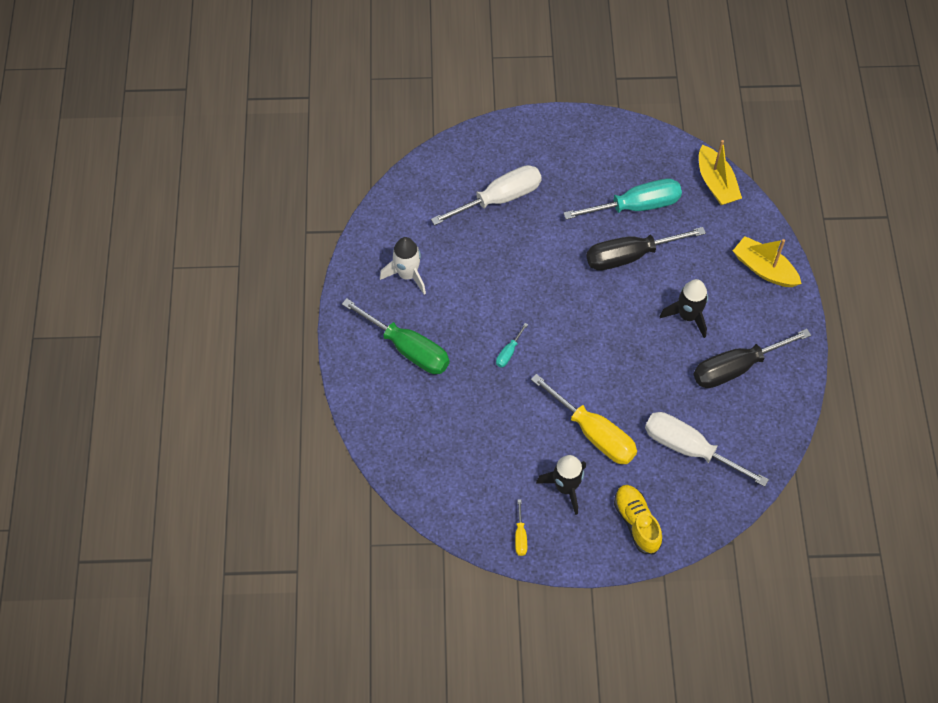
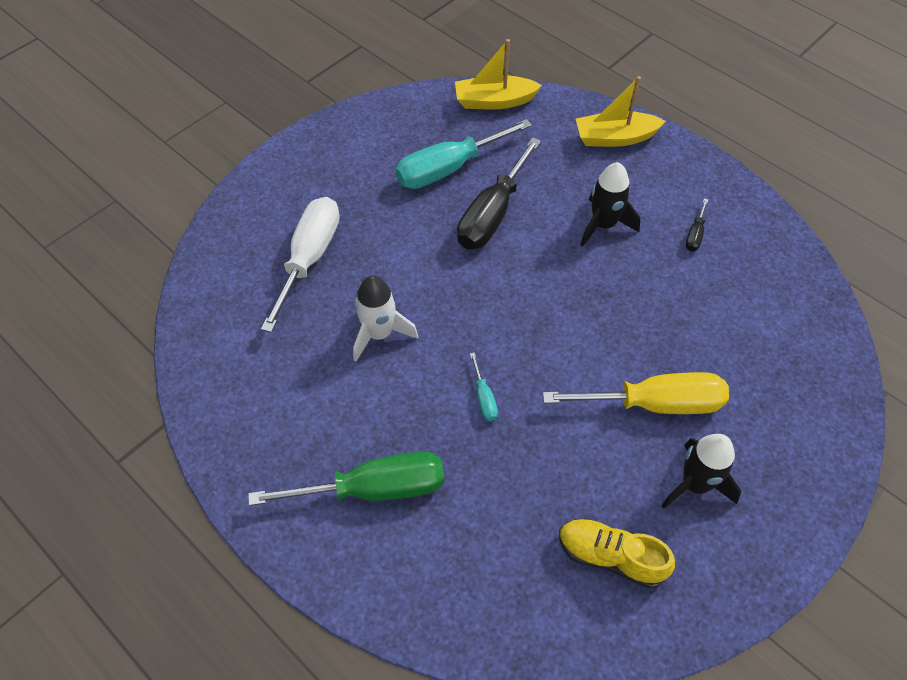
camera: 45 degrees left, 5 degrees down
white rocket [380,237,426,294] -> white rocket moved to [353,276,418,362]
yellow screwdriver [515,499,527,556] -> none
turquoise screwdriver [563,179,682,219] -> turquoise screwdriver turned 150 degrees counterclockwise [395,119,532,189]
yellow shoe [614,485,662,555] -> yellow shoe moved to [559,518,675,588]
white screwdriver [645,412,769,487] -> none
black screwdriver [694,329,811,388] -> black screwdriver [686,199,708,251], size x0.43
yellow boat [699,140,742,205] -> yellow boat turned 150 degrees clockwise [455,39,542,110]

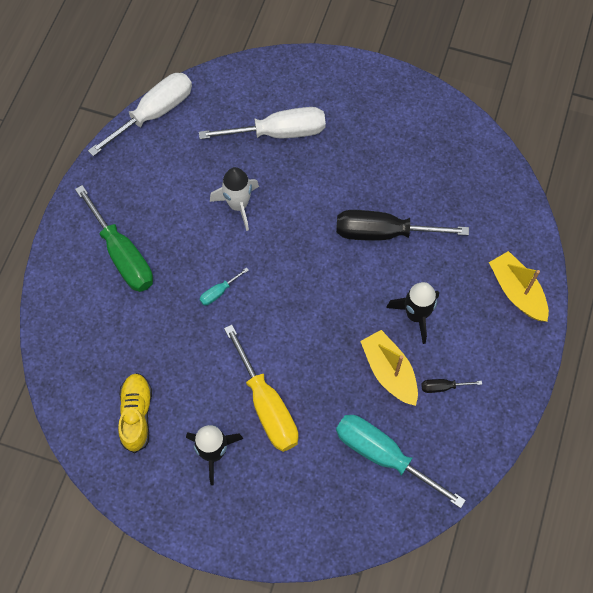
camera: 65 degrees right, 10 degrees up
turquoise screwdriver [395,119,532,189] -> turquoise screwdriver moved to [336,415,466,508]
yellow boat [455,39,542,110] -> yellow boat moved to [360,330,418,406]
none -> white screwdriver [88,73,192,156]

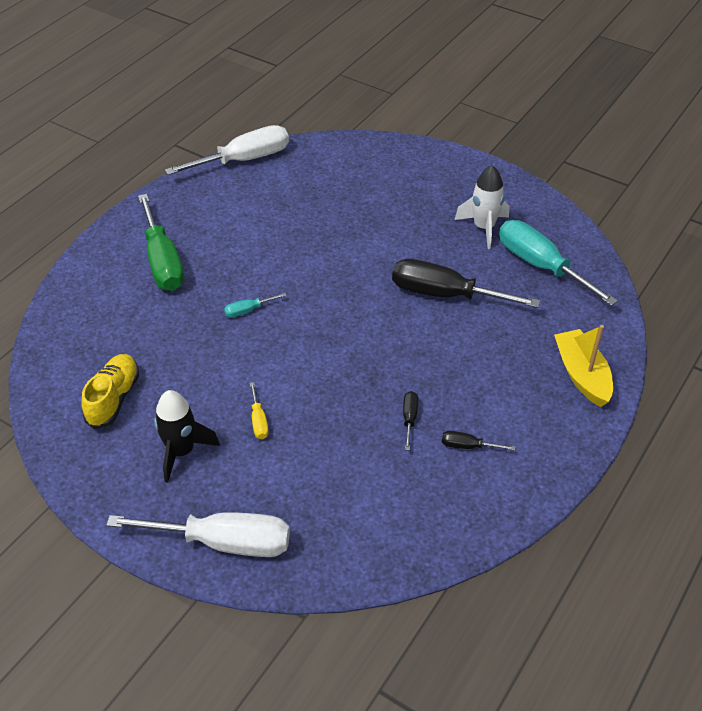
camera: 15 degrees right, 20 degrees down
white screwdriver [199,107,326,139] -> white screwdriver moved to [107,512,290,557]
white rocket [210,167,259,231] -> white rocket moved to [455,165,509,249]
yellow screwdriver [224,325,298,452] -> yellow screwdriver [250,382,269,439], size x0.43
turquoise screwdriver [336,415,466,508] -> turquoise screwdriver moved to [499,220,618,306]
yellow boat [360,330,418,406] -> black screwdriver [403,391,418,450]
black rocket [386,282,439,344] -> none

